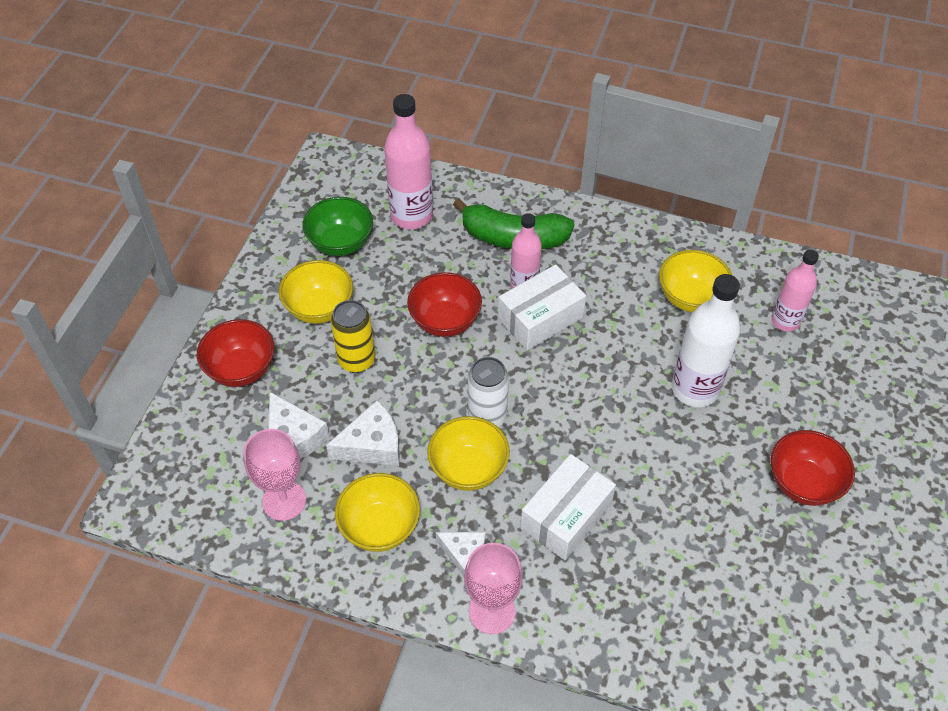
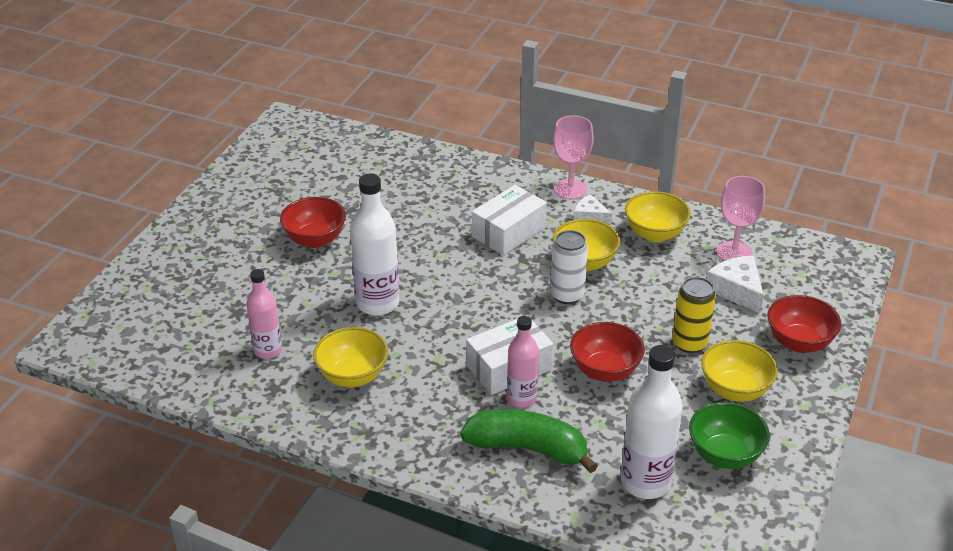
camera: 175 degrees left, 15 degrees down
white cheese [326,400,400,466] -> none
pink bottle [384,94,433,229] -> white bottle [621,345,683,499]

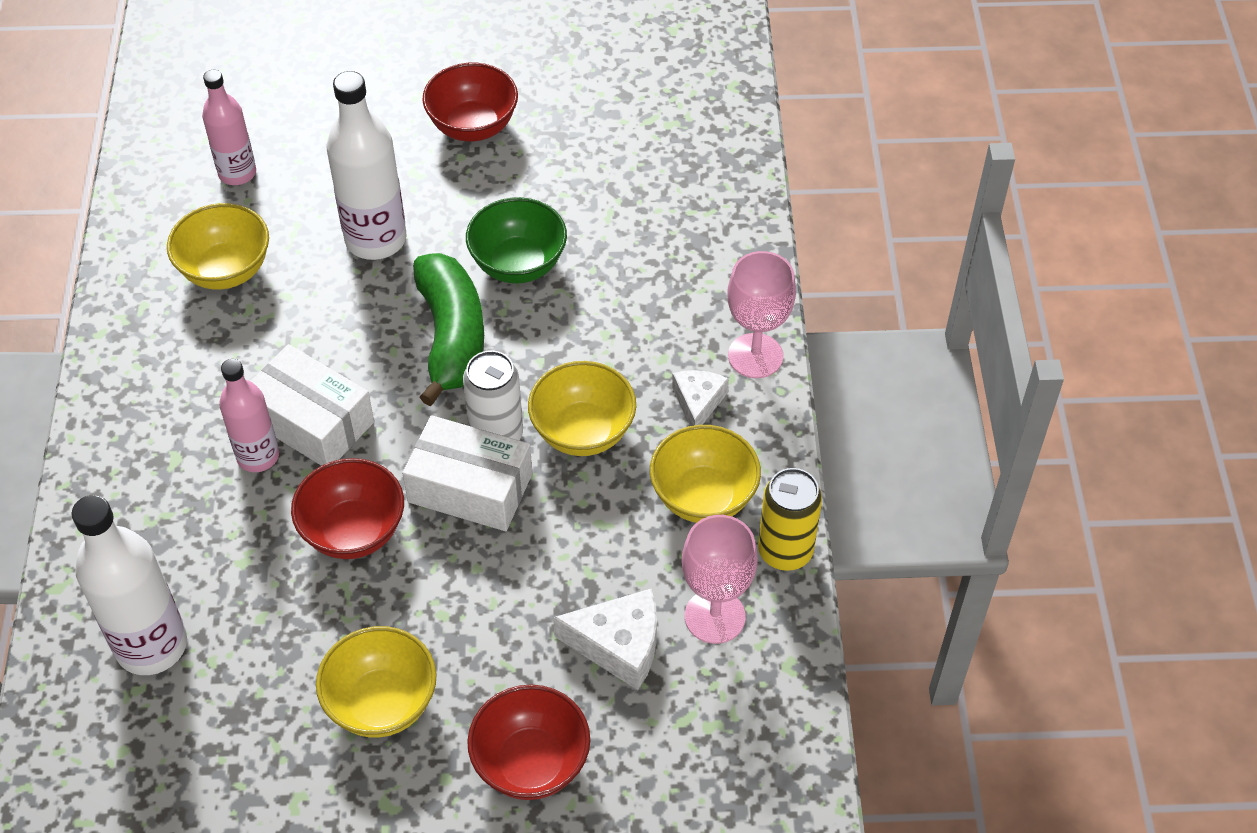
camera: 65 degrees right, 15 degrees up
green banana [460,409,598,473] -> green banana moved to [413,253,484,406]
white box [472,185,547,256] -> white box moved to [402,415,532,531]
yellow can [672,277,716,353] -> yellow can moved to [758,468,822,571]
green bowl [689,402,770,469] -> green bowl moved to [466,197,567,283]
white cheese [707,256,764,313] -> white cheese turned 60 degrees clockwise [553,589,657,690]

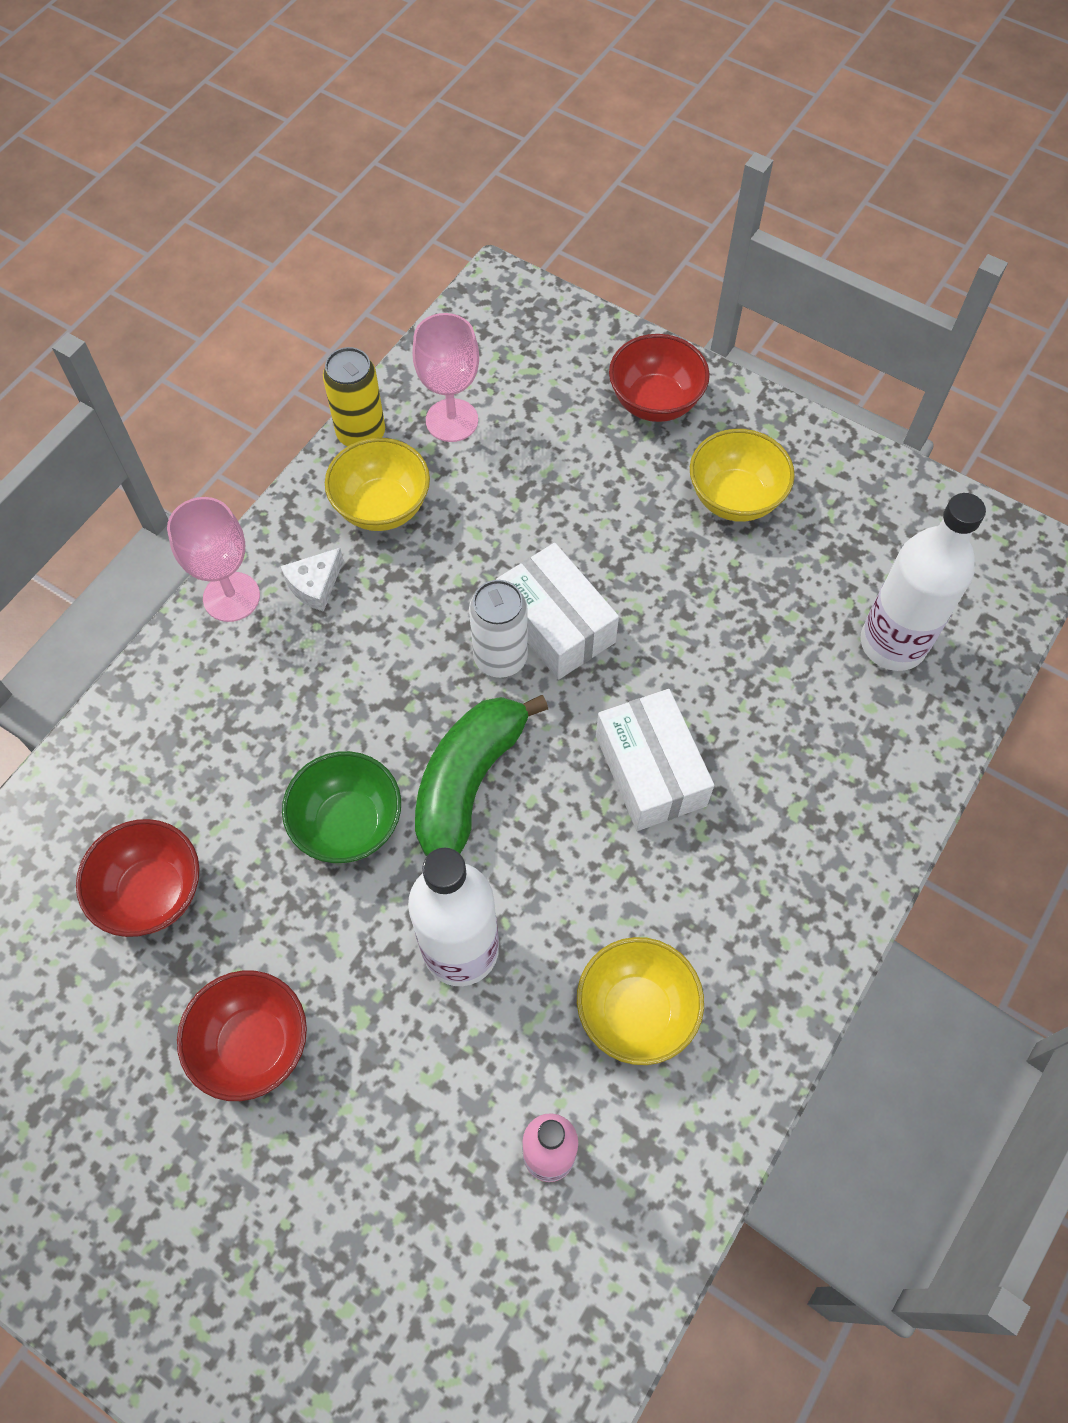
camera: 145 degrees left, 10 degrees up
pink bottle [219,359,279,472] -> none
red bowl [291,458,404,559] -> red bowl moved to [76,819,200,937]
yellow bowl [528,361,636,456] -> none
white cheese [553,589,657,690] -> none

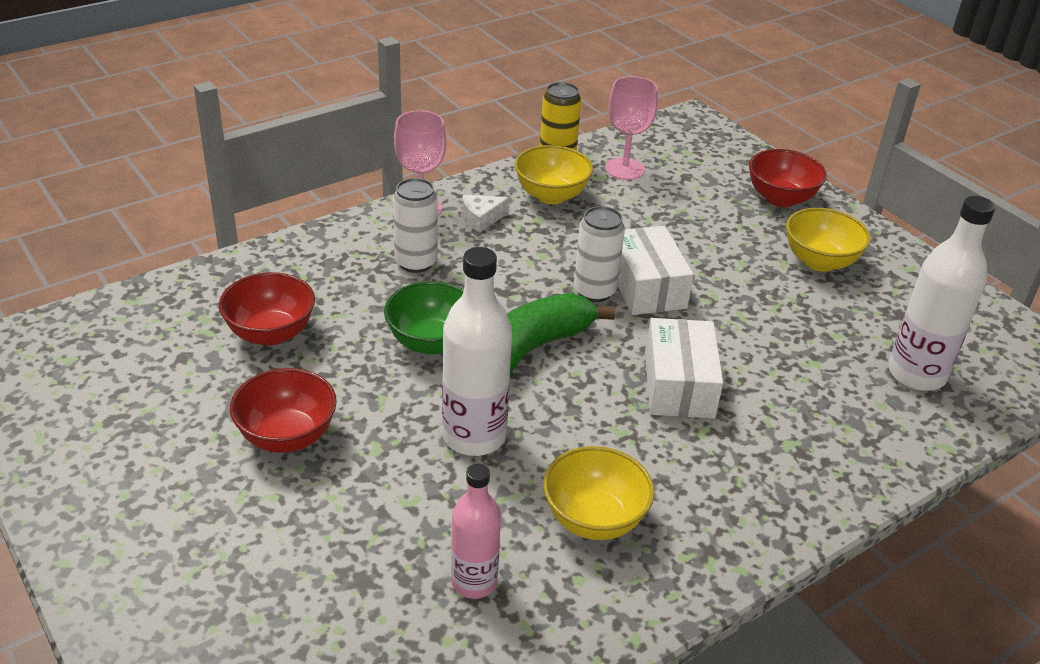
camera: 20 degrees right, 25 degrees down
none -> white can [393,178,438,273]

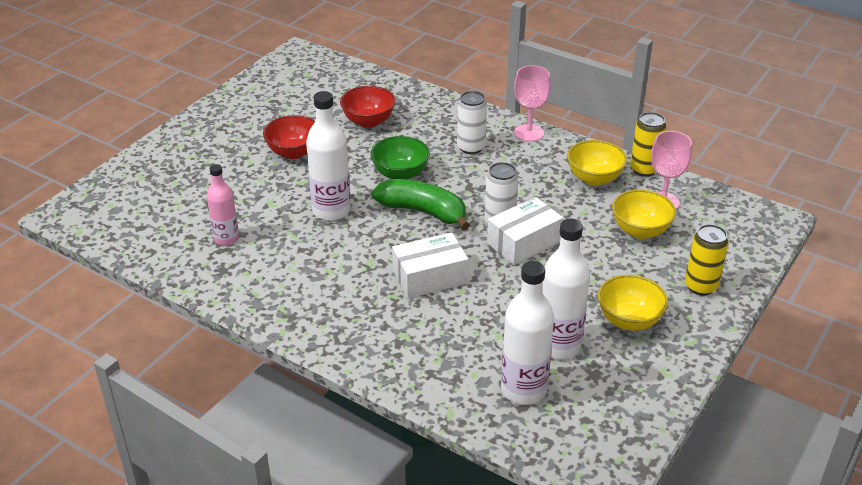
camera: 70 degrees right, 0 degrees up
white cheese [462,195,510,233] -> none
yellow bowl [543,446,654,540] -> yellow bowl moved to [612,190,676,239]
red bowl [749,149,827,207] -> yellow can [685,224,728,296]
none -> white bottle [542,219,590,359]

